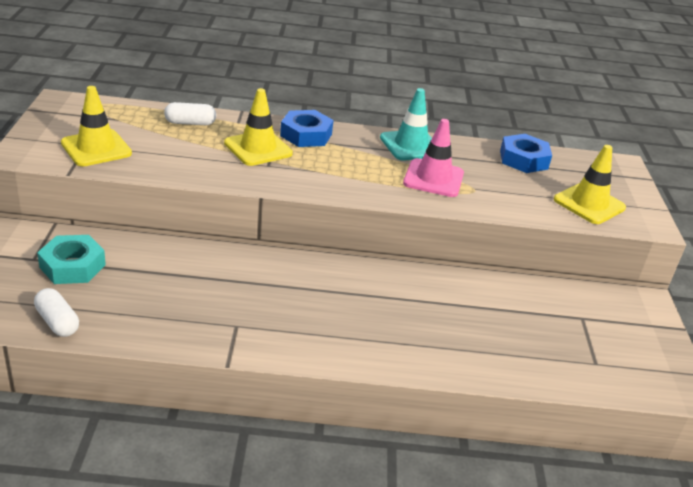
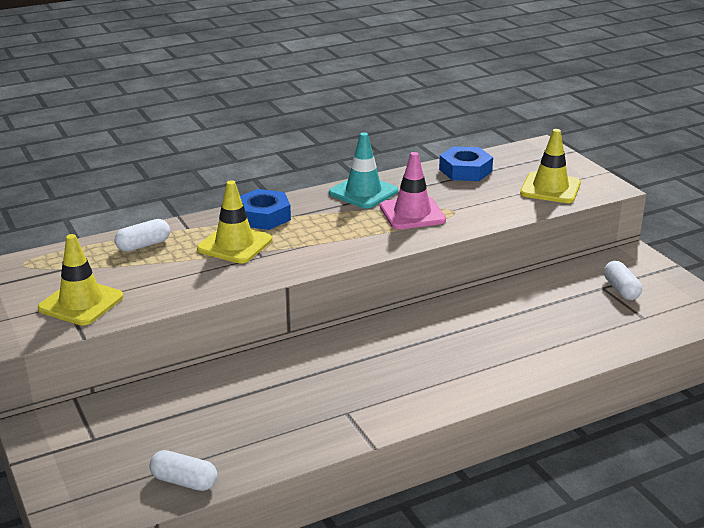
camera: 25 degrees left, 5 degrees down
turquoise nut [37,235,106,284] -> none
none -> white capsule [604,261,642,300]

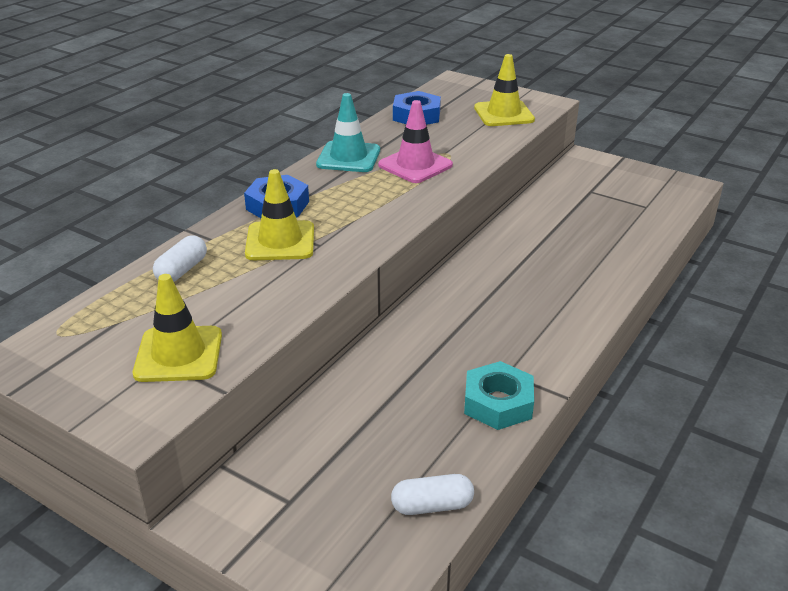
camera: 30 degrees left, 5 degrees up
white capsule [604,261,642,300] -> none
none -> turquoise nut [464,361,534,430]

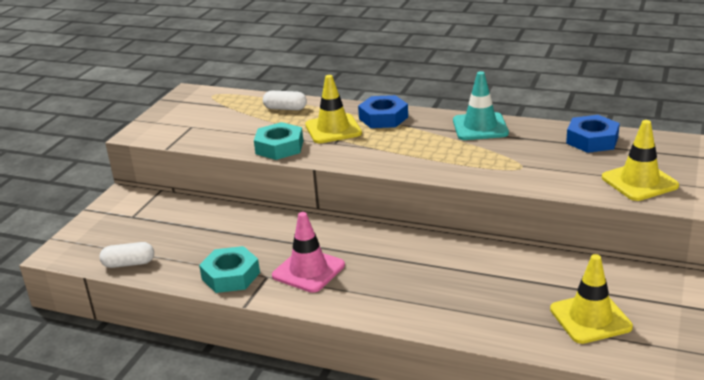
camera: 80 degrees right, 5 degrees down
yellow traffic cone [133,274,222,382] -> yellow traffic cone moved to [550,254,633,344]
pink traffic cone [378,100,453,183] -> pink traffic cone moved to [272,212,345,293]
white capsule [391,474,474,515] -> white capsule turned 75 degrees counterclockwise [99,242,154,268]
none -> turquoise nut [254,122,303,160]

